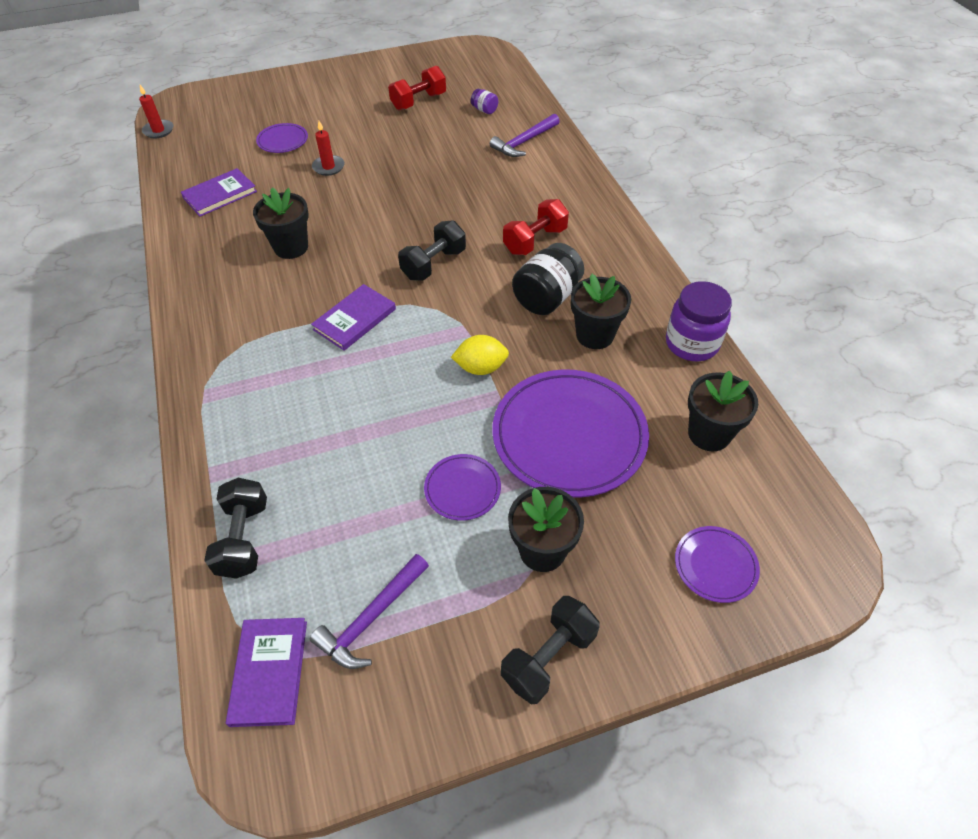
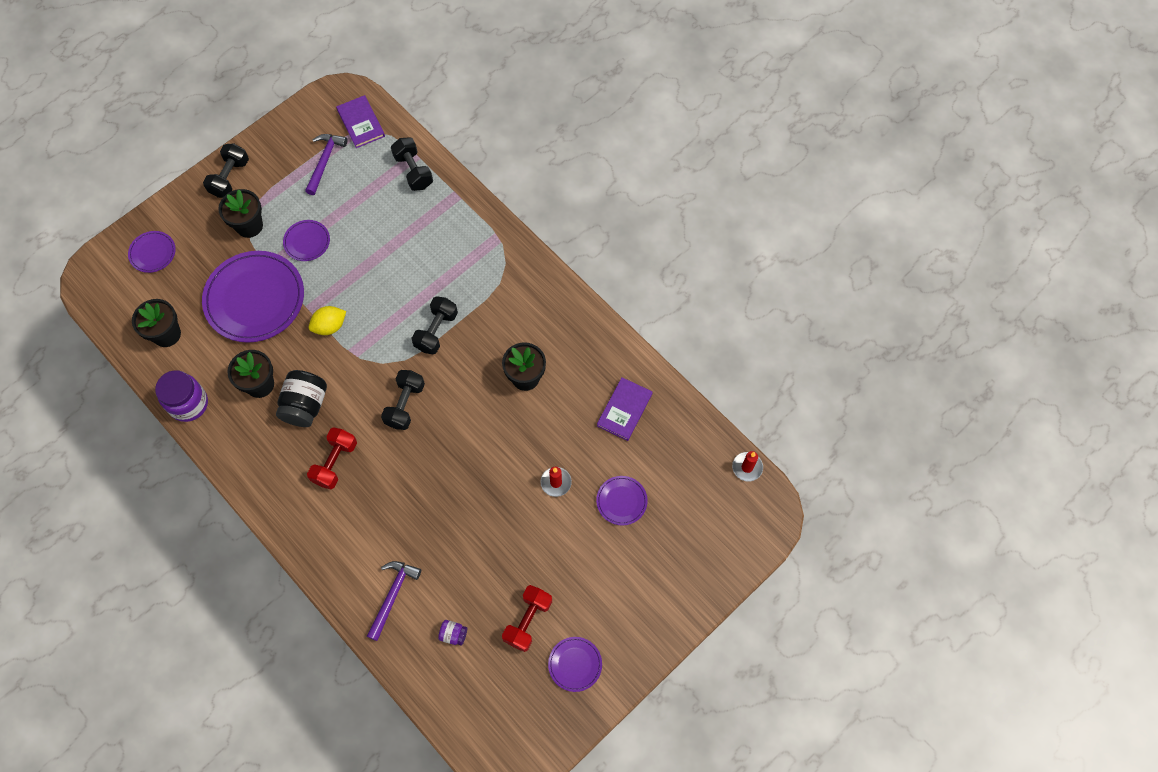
camera: 155 degrees right, 15 degrees up
purple book [311,284,396,351] -> black dumbbell [412,296,458,354]
none -> purple plate [548,637,602,692]

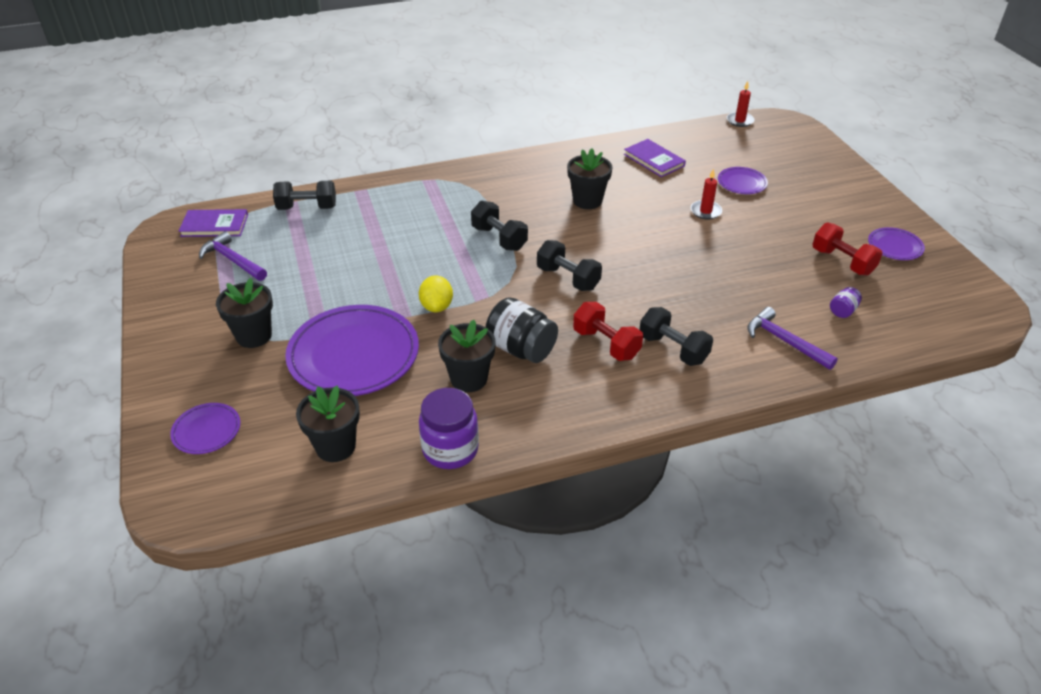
camera: 65 degrees left, 25 degrees down
black dumbbell [203,143,249,198] -> black dumbbell moved to [639,307,713,366]
purple plate [283,220,330,261] -> none

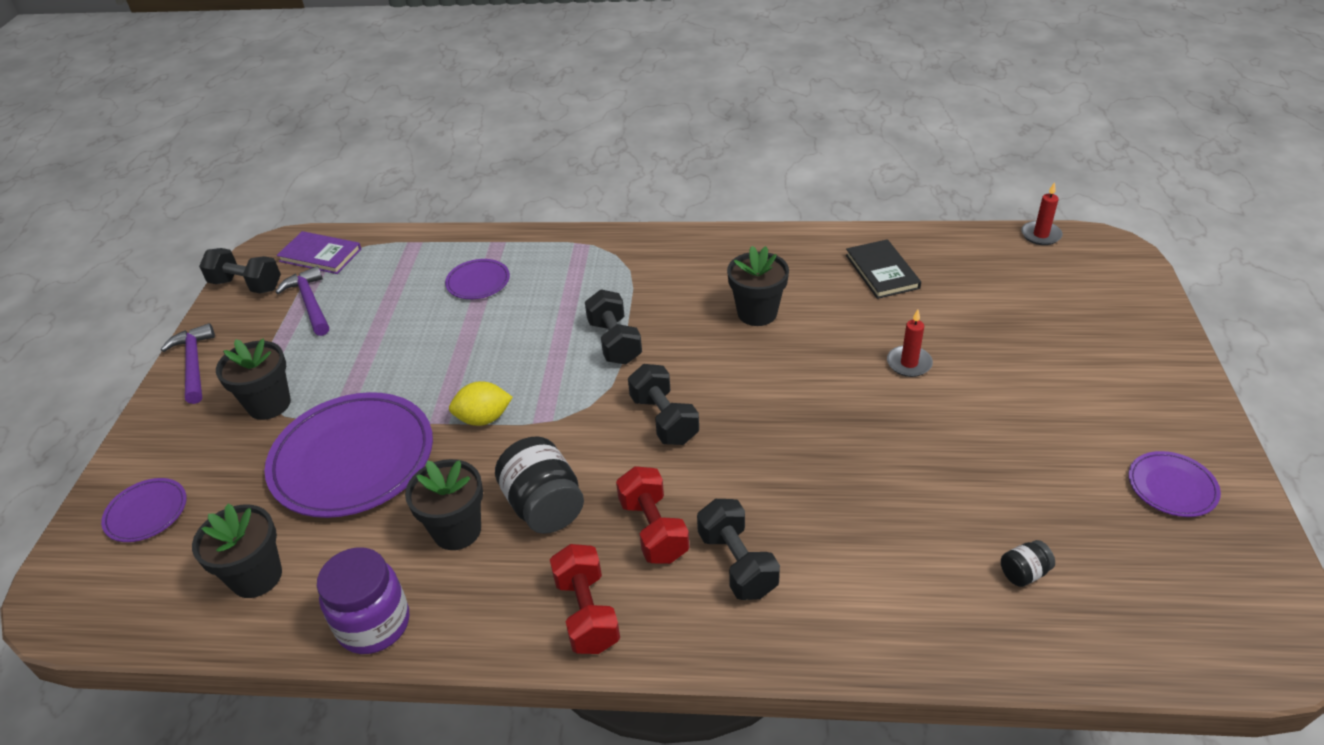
camera: 25 degrees right, 0 degrees up
black dumbbell [273,181,336,210] -> black dumbbell moved to [199,248,281,293]
yellow lemon [419,275,453,312] -> yellow lemon turned 60 degrees clockwise [449,381,513,426]
purple book [624,139,686,177] -> black book [846,239,921,299]
purple plate [718,167,768,194] -> purple plate moved to [445,259,510,299]
purple hammer [747,307,838,370] -> purple hammer moved to [161,323,215,404]
red dumbbell [812,222,883,276] -> red dumbbell moved to [550,544,620,654]
purple jar [830,287,862,318] -> black jar [1001,540,1055,587]

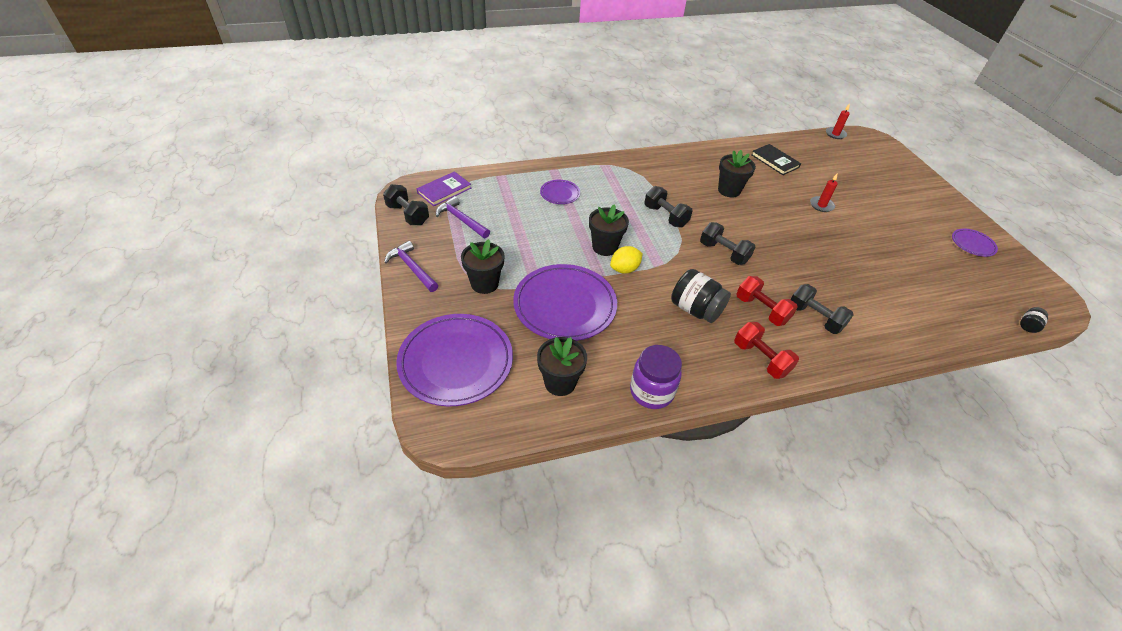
camera: 25 degrees left, 5 degrees up
purple plate [101,478,187,542] -> purple plate [396,314,513,406], size x2.12
black dumbbell [199,248,281,293] -> black dumbbell turned 45 degrees clockwise [383,184,429,225]
purple book [277,231,362,274] -> purple book turned 45 degrees counterclockwise [417,171,471,206]
black flower pot [405,459,483,550] -> black flower pot moved to [589,204,629,256]
black jar [1001,540,1055,587] -> black jar moved to [1020,307,1048,333]

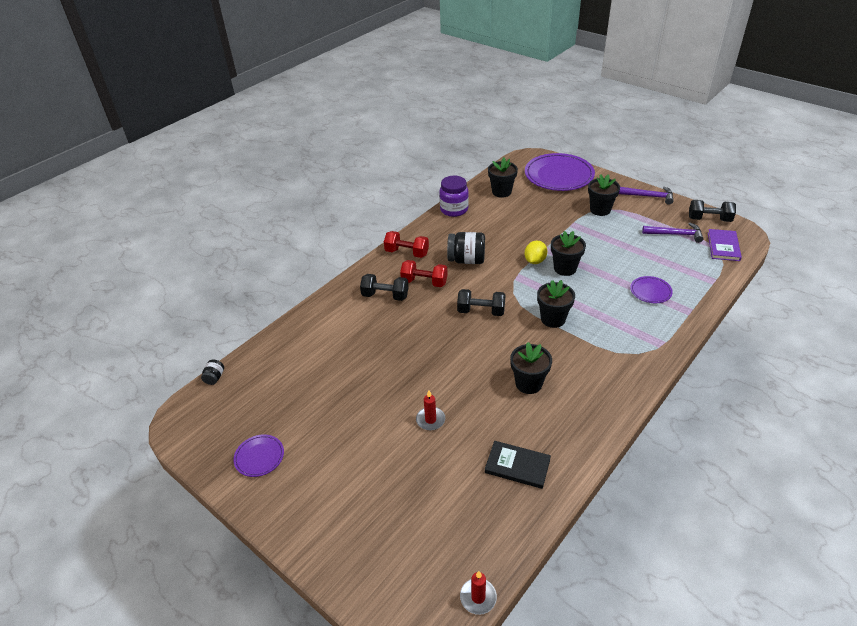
camera: 150 degrees right, 5 degrees down
purple plate [513,264,617,341] -> none
black dumbbell [644,186,692,228] -> black flower pot [537,280,575,328]

